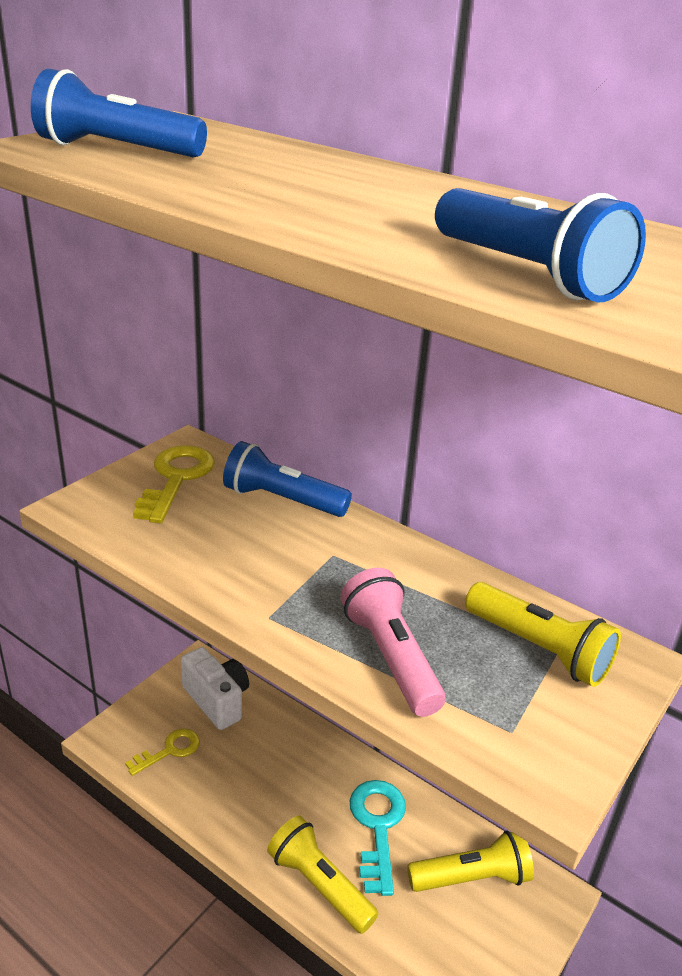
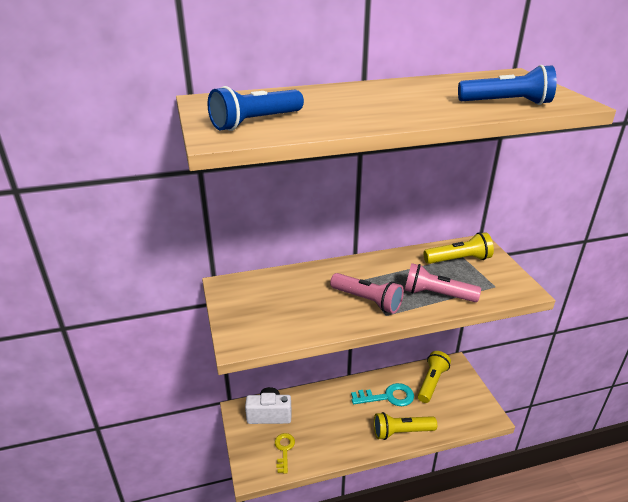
camera: 50 degrees left, 0 degrees up
yellow key [133,446,215,523] -> none
blue flashlight [223,441,352,517] -> none
turquoise key [349,780,406,896] -> turquoise key turned 135 degrees clockwise [351,383,414,406]
none -> pink flashlight [330,273,404,314]

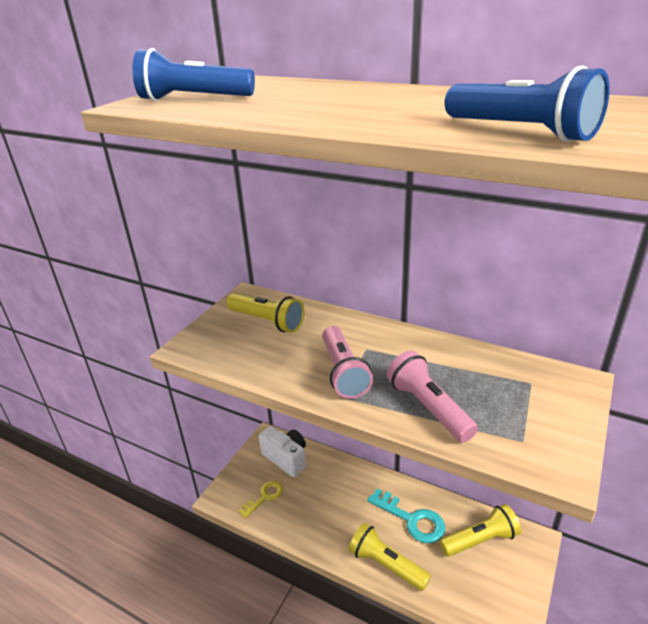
camera: 45 degrees right, 0 degrees up
yellow flashlight [423,232,494,264] -> yellow flashlight moved to [227,293,305,333]

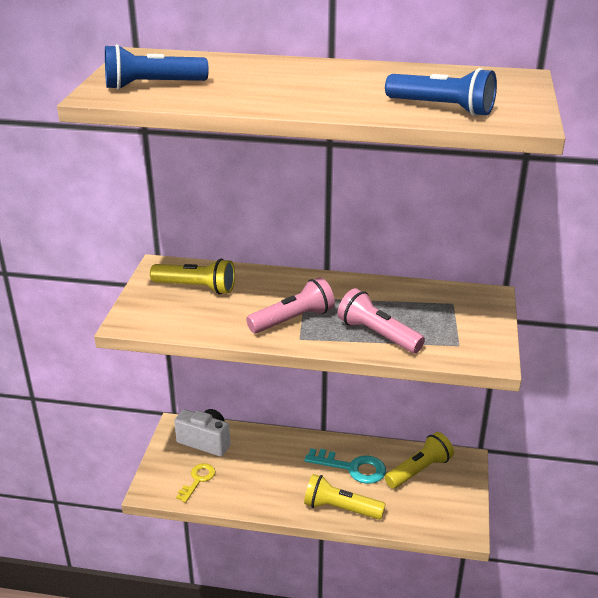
camera: 20 degrees left, 0 degrees up
pink flashlight [322,326,373,399] -> pink flashlight turned 90 degrees counterclockwise [246,277,335,334]

